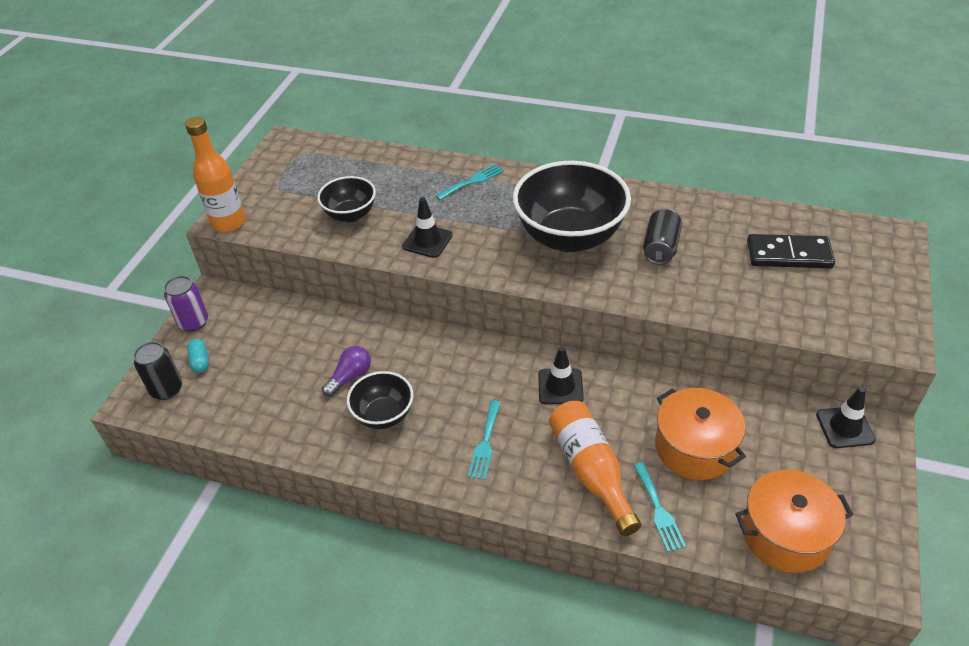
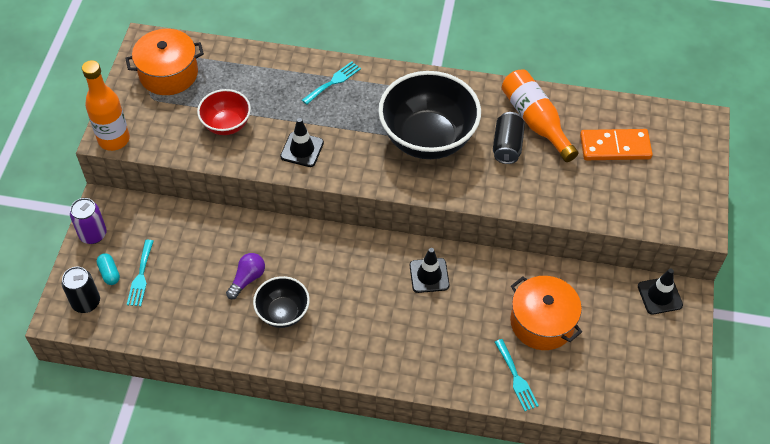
camera: 10 degrees left, 10 degrees up
black bowl [317,176,376,222] -> red bowl [197,89,251,135]
turquoise fork [468,401,501,480] -> turquoise fork moved to [127,240,154,306]
orange bottle [549,401,641,536] -> orange bottle moved to [502,69,578,162]
orange pot [735,470,854,573] -> orange pot moved to [125,29,204,95]
black domino [747,234,835,268] -> orange domino [580,129,653,160]

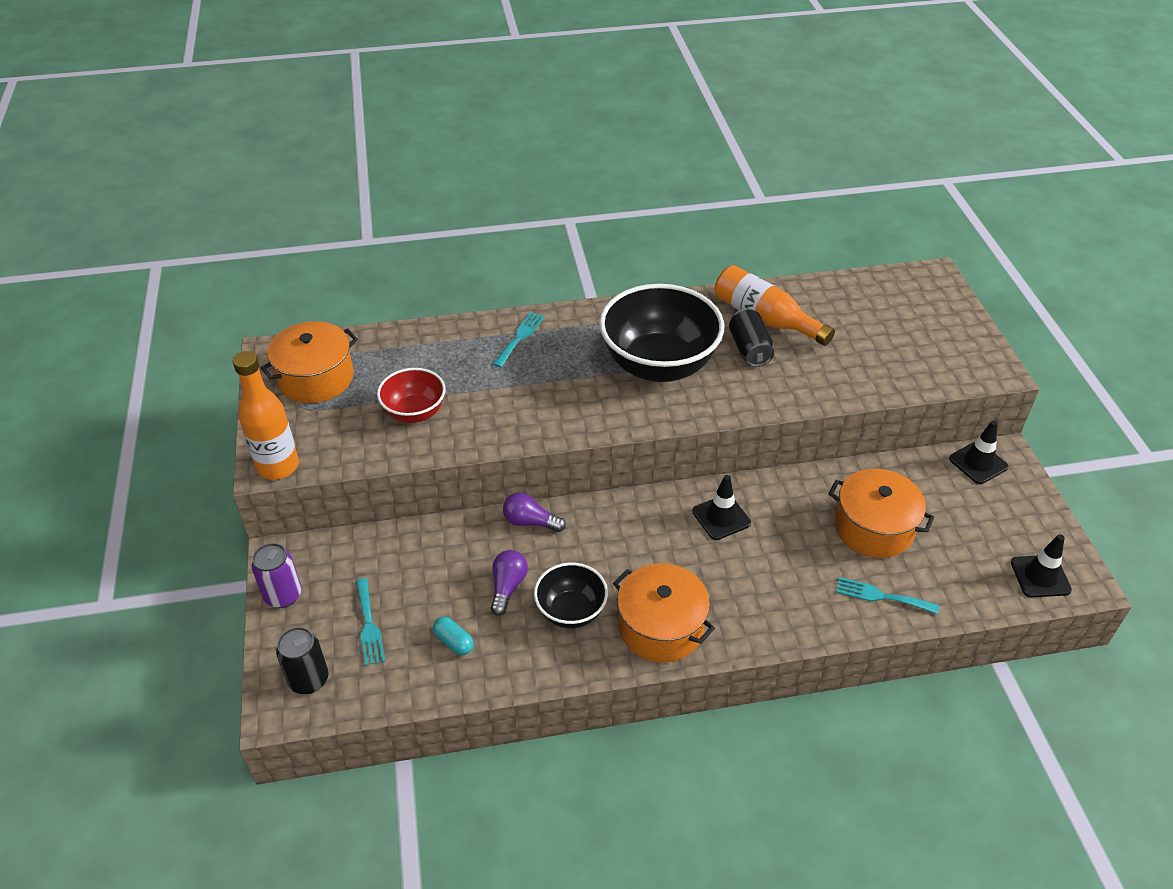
camera: 20 degrees left, 10 degrees down
turquoise capsule [97,253,120,285] -> turquoise capsule moved to [433,617,474,655]
black traffic cone [280,118,324,167] -> black traffic cone moved to [1011,534,1072,597]
turquoise fork [495,339,539,411] -> turquoise fork turned 150 degrees clockwise [836,577,939,614]
orange domino [580,129,653,160] -> none
none -> purple light bulb [503,492,566,532]
none -> orange pot [613,563,715,663]

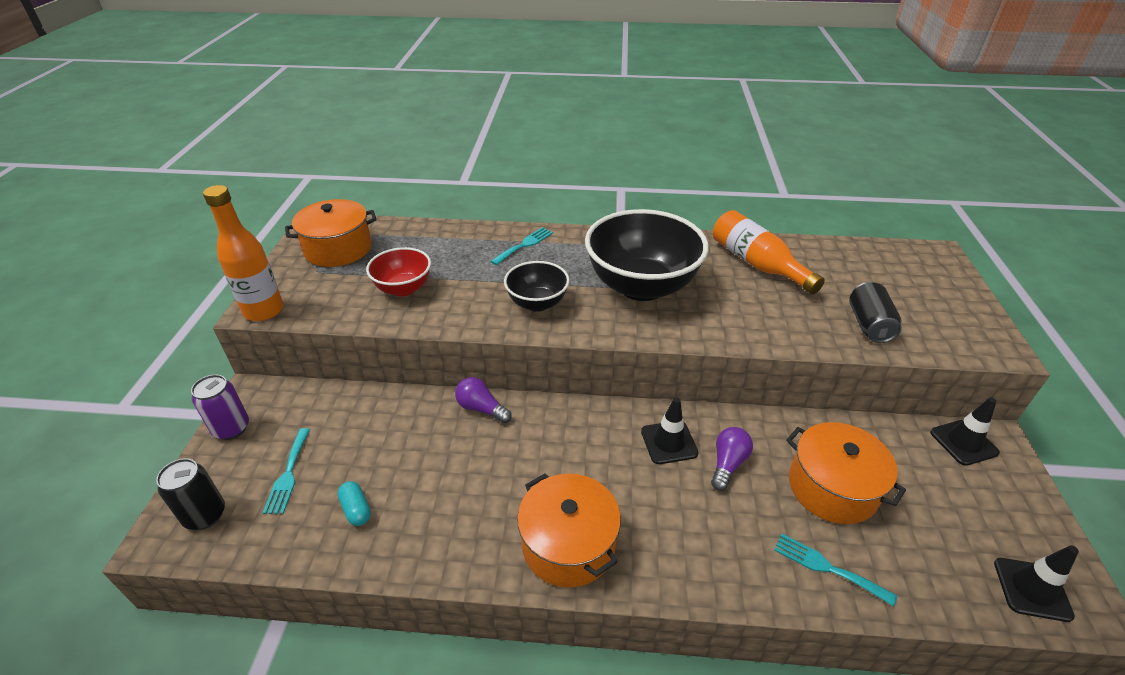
camera: 15 degrees right, 5 degrees down
purple light bulb [491,550,528,616] -> purple light bulb moved to [711,427,753,491]
black bowl [534,562,608,629] -> black bowl moved to [504,261,570,312]
black can [729,309,774,367] -> black can moved to [849,282,902,343]

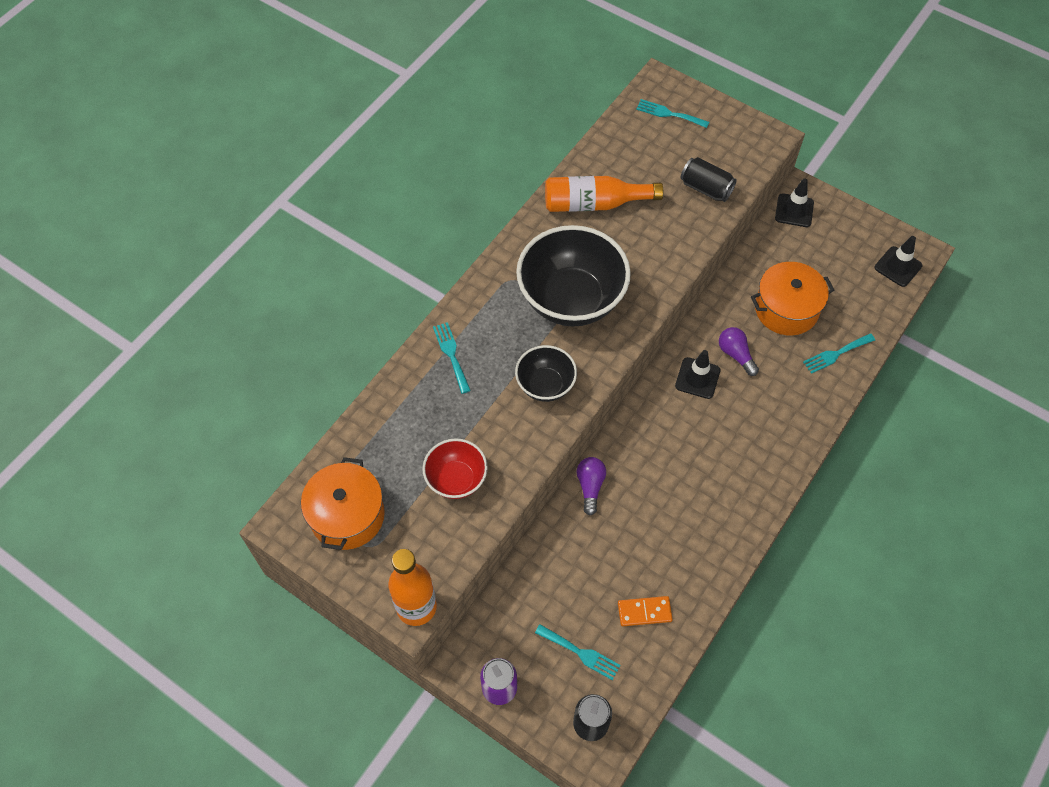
camera: 60 degrees left, 20 degrees up
turquoise capsule [337,481,371,526] -> orange domino [618,596,673,626]
purple light bulb [455,377,512,423] -> purple light bulb turned 120 degrees clockwise [576,457,606,515]
orange pot [517,473,621,588] -> none
none -> turquoise fork [636,99,709,128]

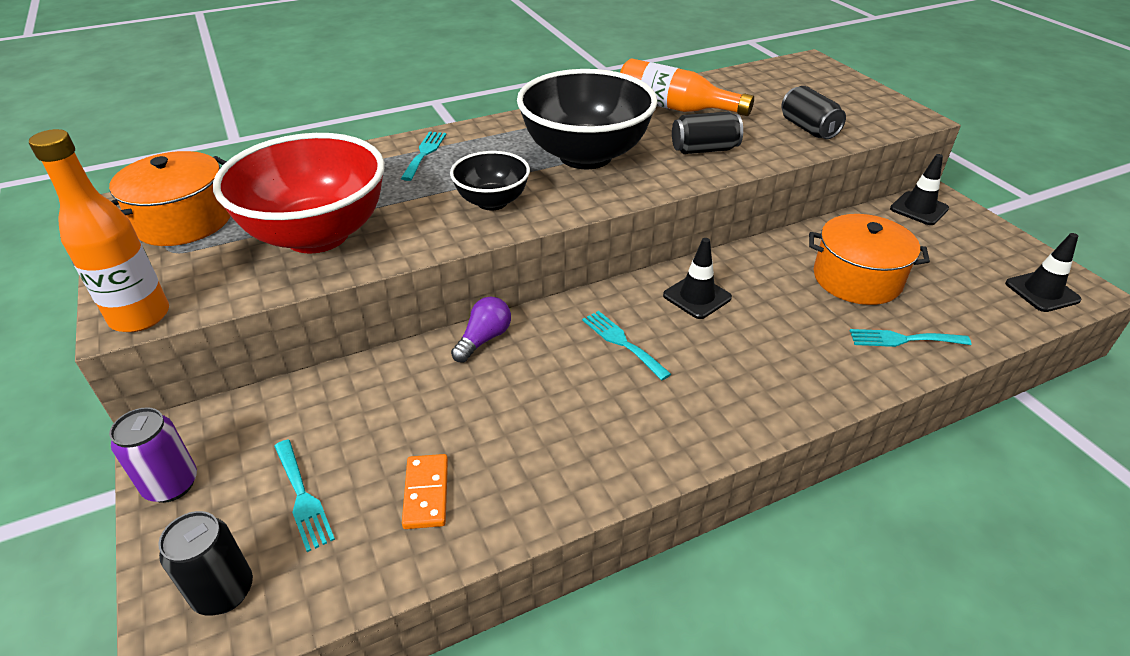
camera: 30 degrees right, 20 degrees down
red bowl [422,438,488,499] -> red bowl [213,133,385,253], size x1.88
orange domino [618,596,673,626] -> orange domino turned 60 degrees clockwise [402,454,448,529]
turquoise fork [636,99,709,128] -> turquoise fork moved to [582,311,671,380]
purple light bulb [719,327,759,376] -> none
none -> black can [672,112,743,154]

